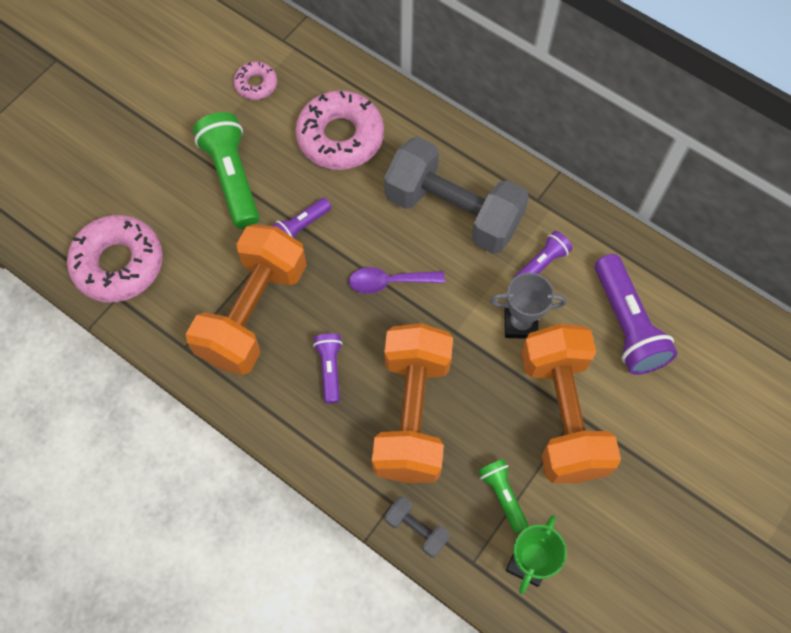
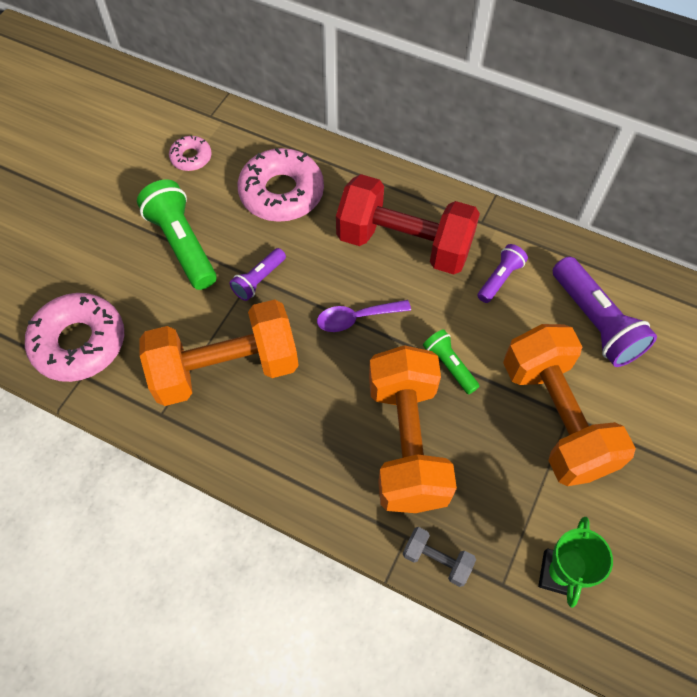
camera: 10 degrees left, 5 degrees down
orange dumbbell [186,224,307,375] -> orange dumbbell turned 60 degrees clockwise [139,300,299,406]
purple flashlight [313,333,342,404] -> none
grey dumbbell [384,136,529,254] -> red dumbbell [336,174,480,275]
green flashlight [478,459,529,533] -> green flashlight moved to [423,329,480,394]
grey trophy [490,273,566,339] -> none

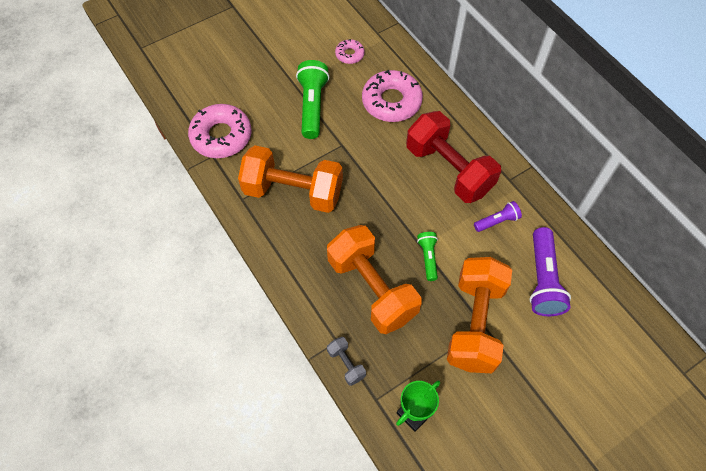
camera: 30 degrees right, 0 degrees up
purple flashlight [230,248,286,301] -> none
purple spoon [317,300,411,332] -> none
orange dumbbell [369,345,457,513] -> orange dumbbell turned 60 degrees counterclockwise [327,225,422,334]

